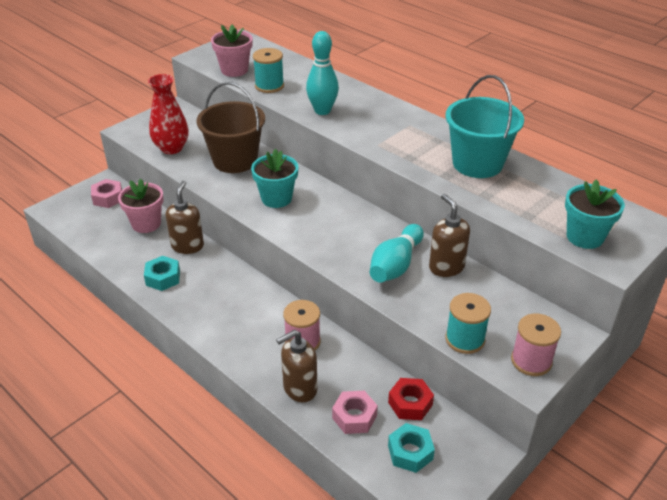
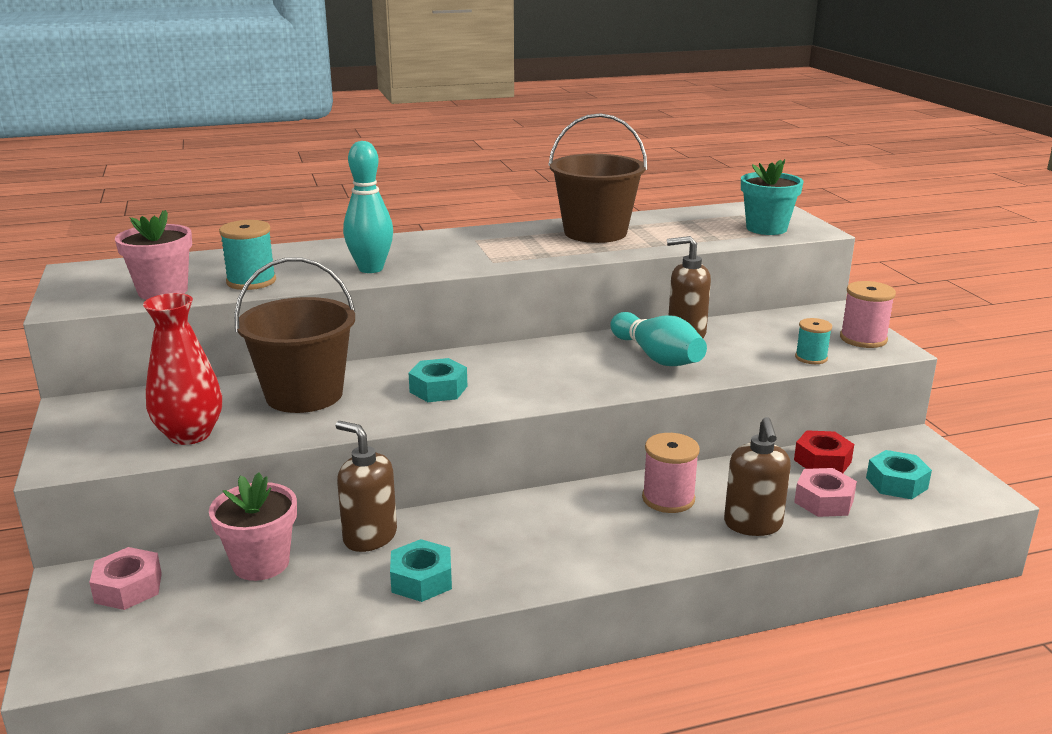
camera: 60 degrees left, 15 degrees down
turquoise flower pot [251,149,298,208] -> turquoise nut [409,358,467,402]
turquoise bucket [446,75,524,178] -> brown bucket [548,113,647,243]
turquoise spool [446,293,491,354] -> turquoise spool [795,318,832,364], size x0.66

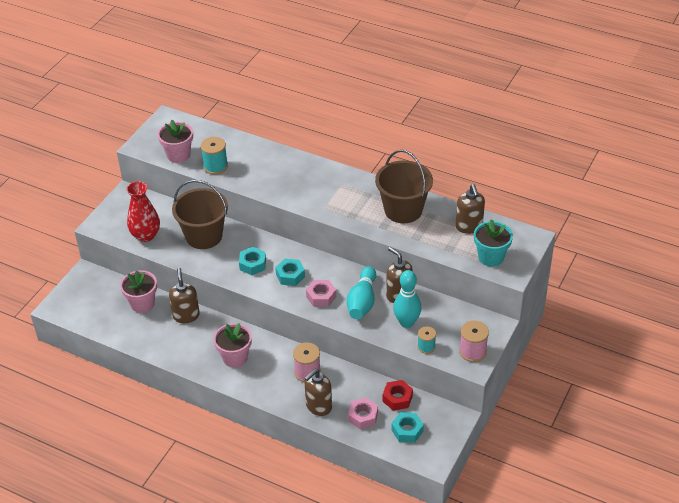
camera: 45 degrees right, 20 degrees up
pink nut [89,547,162,610] -> pink nut moved to [306,280,336,307]
turquoise bowling pin [343,141,393,273] -> turquoise bowling pin moved to [393,270,421,328]
turquoise nut [390,539,452,602] -> turquoise nut moved to [275,259,305,286]
none -> pink flower pot [214,323,252,368]
none -> brown soap dispenser [455,184,485,234]

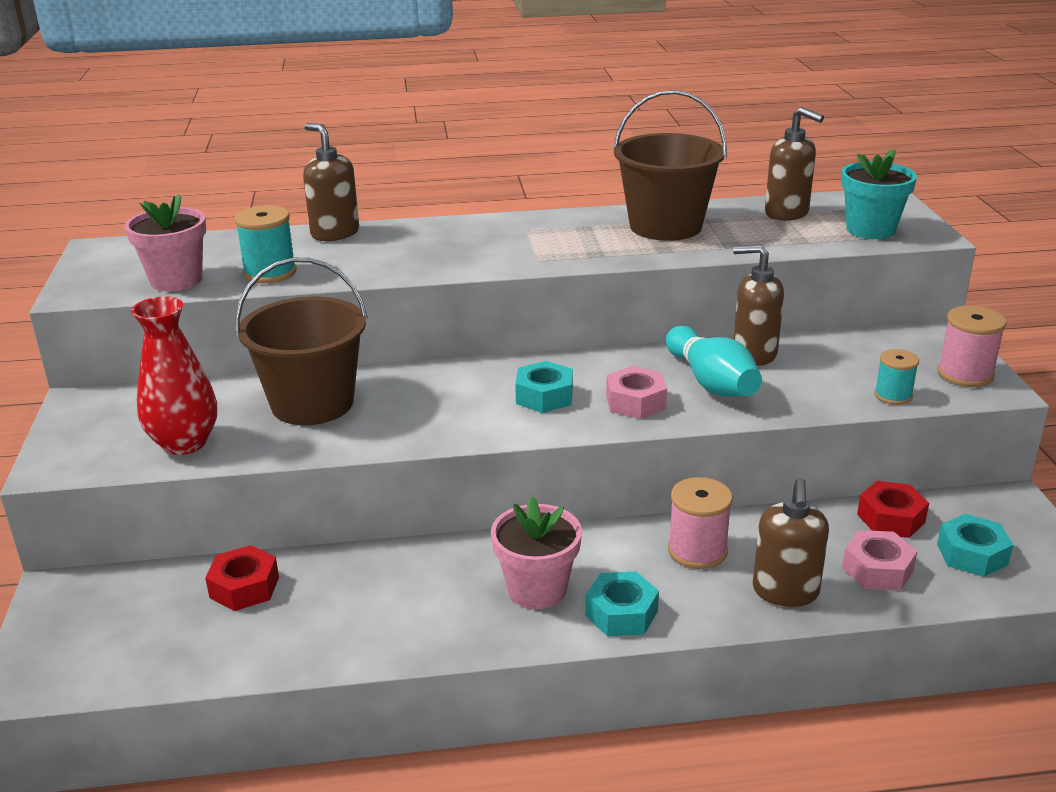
camera: 35 degrees left, 15 degrees down
pink flower pot [120,270,157,313] -> red nut [205,545,279,611]
brown soap dispenser [169,268,200,323] -> brown soap dispenser moved to [303,123,359,241]
turquoise nut [239,247,266,275] -> turquoise nut moved to [585,571,659,636]
turquoise bowling pin [393,270,421,328] -> none

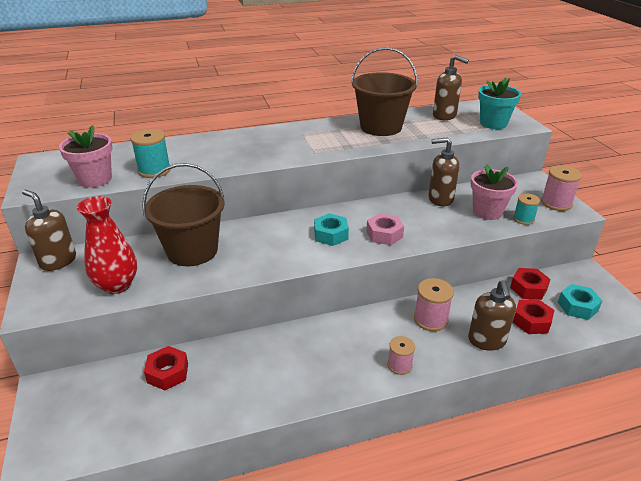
camera: 10 degrees left, 5 degrees up
brown soap dispenser [303,123,359,241] -> brown soap dispenser moved to [22,190,76,271]
pink flower pot [491,496,582,609] -> pink flower pot moved to [471,165,518,220]
turquoise nut [585,571,659,636] -> pink spool [387,336,415,375]
turquoise bowling pin [666,326,762,397] -> none
pink nut [842,530,917,591] -> red nut [513,299,554,334]

